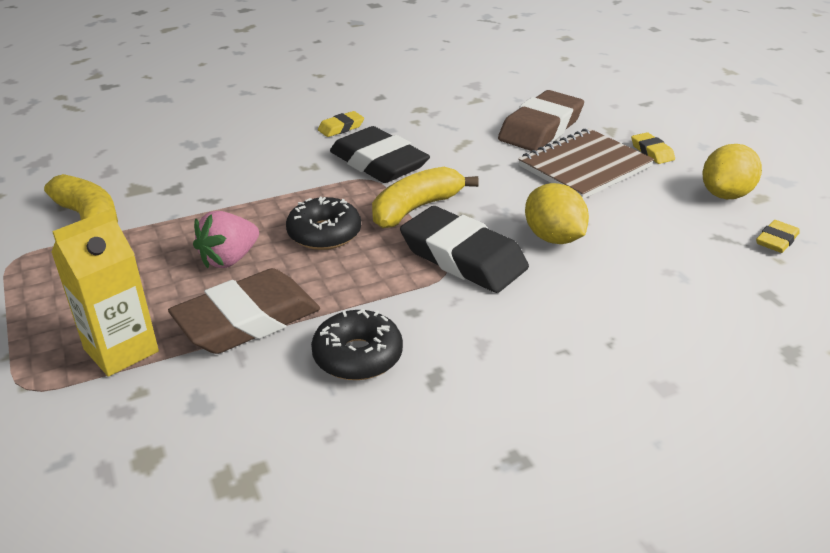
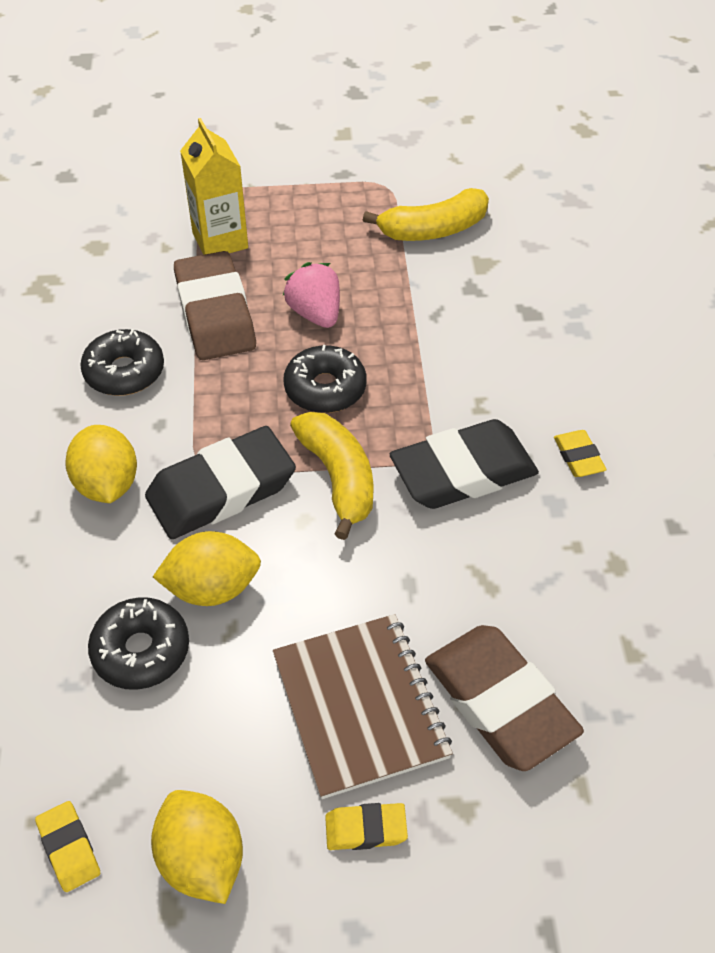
camera: 110 degrees right, 15 degrees up
none -> yellow lemon [65,425,137,503]
none -> black donut [88,597,189,690]

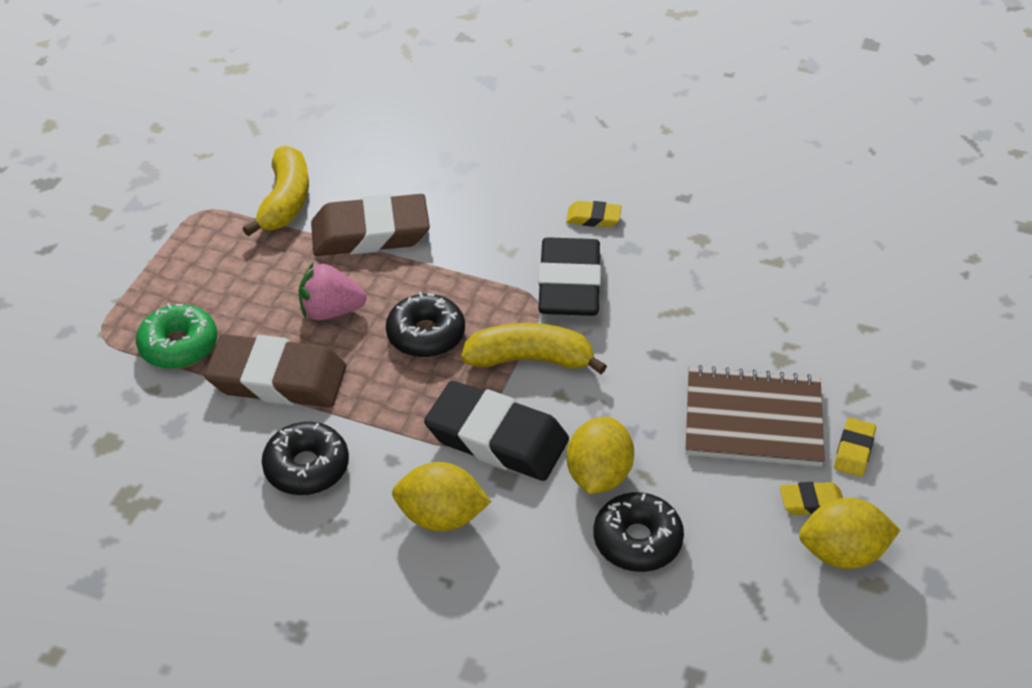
camera: 65 degrees left, 5 degrees down
yellow eraser [35,801,100,892] -> yellow eraser moved to [780,482,843,515]
black eraser [145,426,296,539] -> black eraser turned 60 degrees counterclockwise [424,381,569,481]
yellow carton [180,118,248,255] -> green donut [136,303,217,369]
brown eraser [425,625,584,771] -> brown eraser moved to [311,194,430,256]

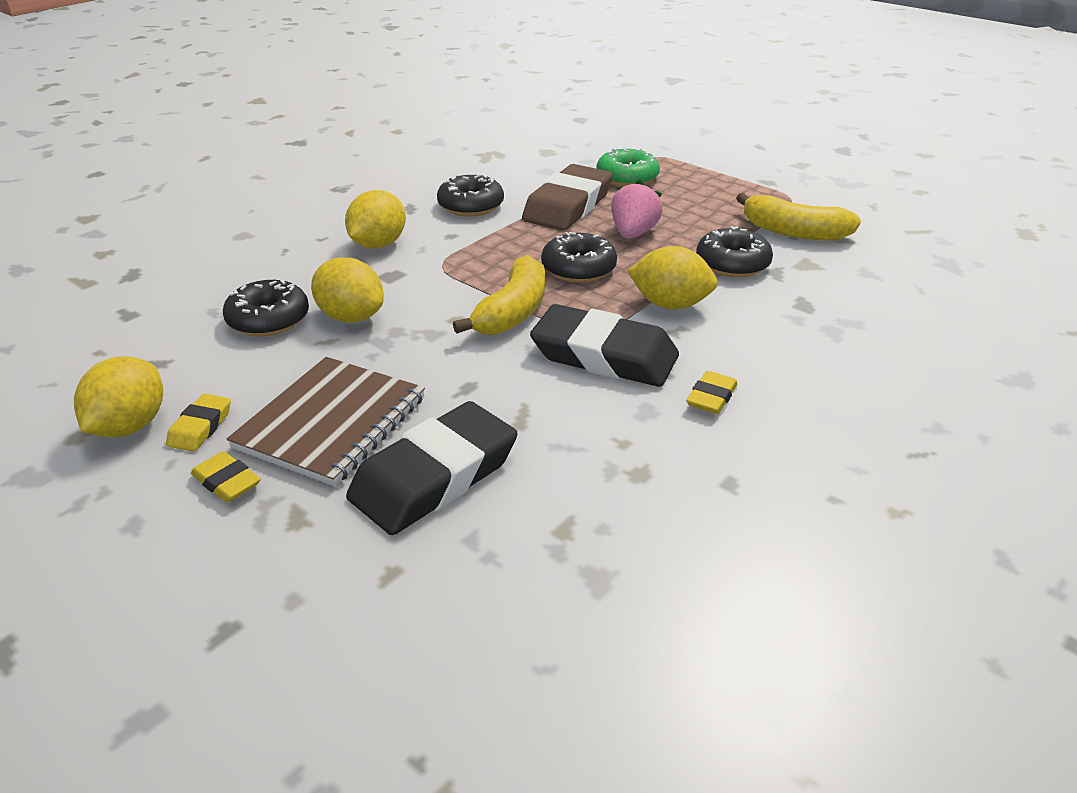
camera: 110 degrees right, 10 degrees down
brown eraser [311,194,430,256] -> black donut [696,226,773,278]
black eraser [424,381,569,481] -> black eraser moved to [346,401,518,535]
none -> yellow lemon [627,246,718,310]

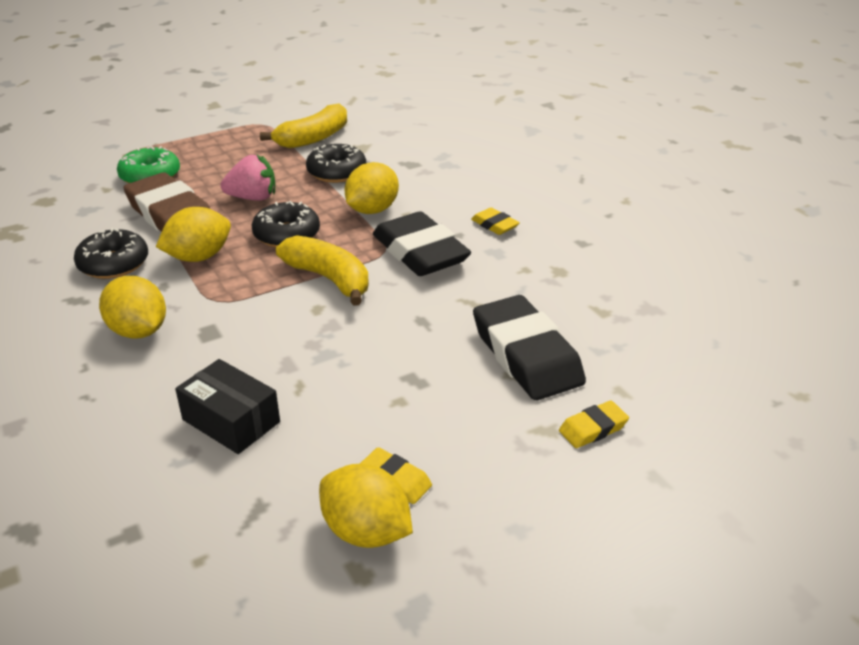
camera: 70 degrees left, 0 degrees up
yellow eraser [191,451,261,502] -> yellow eraser moved to [559,401,629,448]
black donut [223,280,309,337] -> black box [175,359,280,454]
brown notebook [227,357,425,486] -> none
yellow lemon [311,257,384,323] -> yellow lemon moved to [156,207,231,262]
black eraser [530,304,679,387] -> black eraser turned 75 degrees counterclockwise [373,211,471,276]
pink strawberry [611,180,663,239] -> pink strawberry turned 135 degrees clockwise [221,154,275,201]

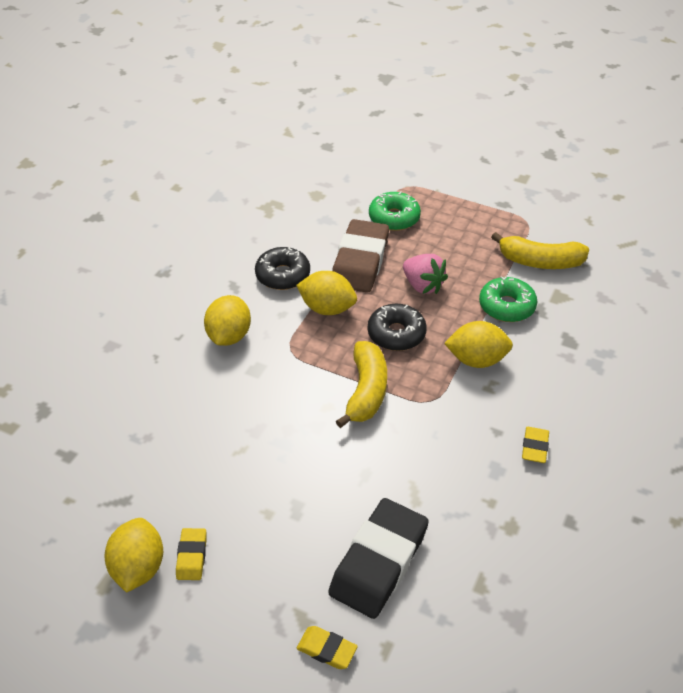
camera: 55 degrees right, 10 degrees up
black box [175,359,280,454] -> none
black donut [306,144,366,183] -> green donut [479,276,537,322]
black eraser [373,211,471,276] -> none

